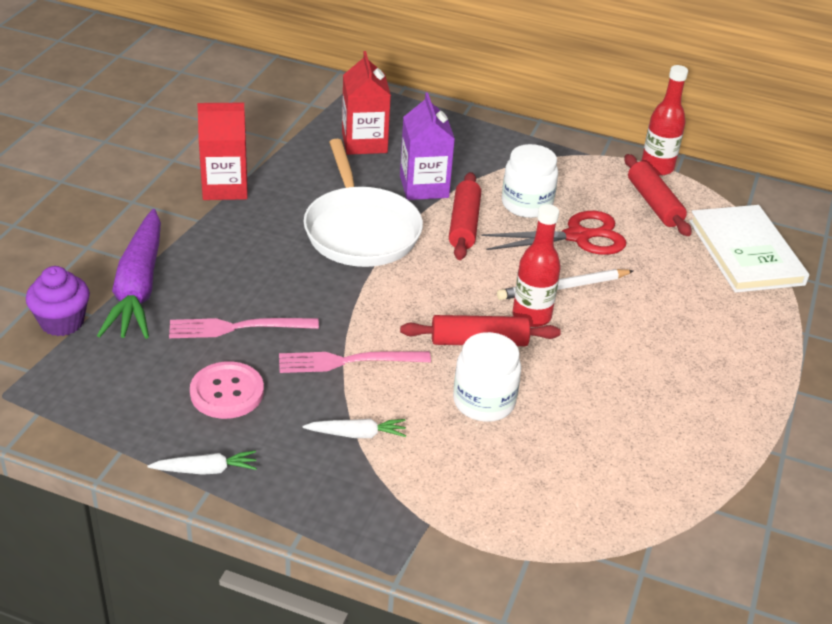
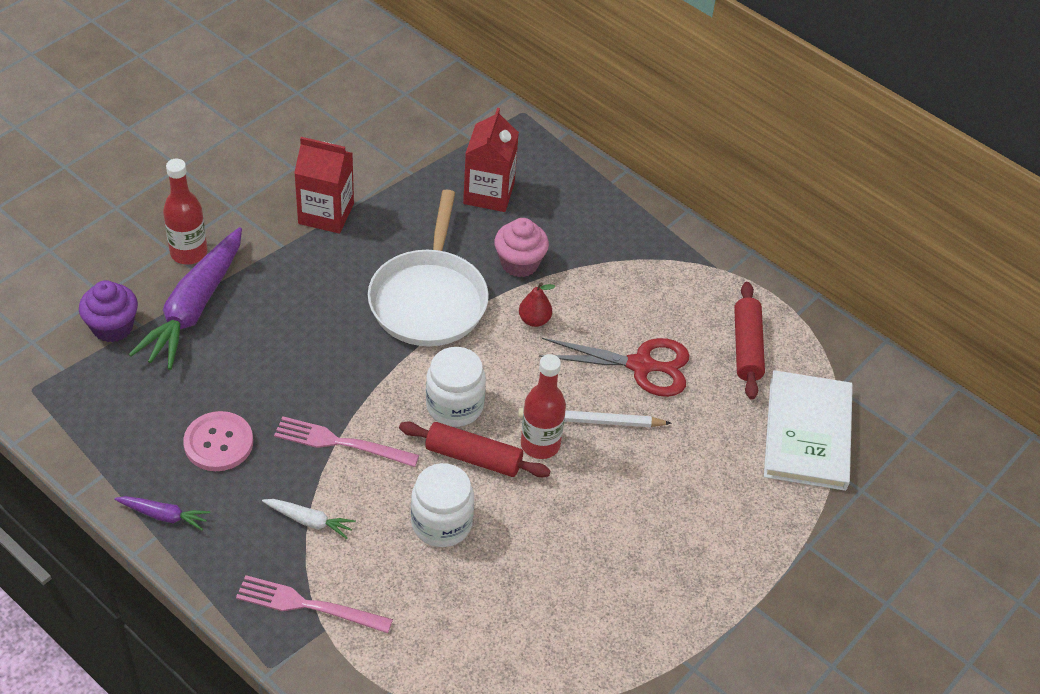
camera: 20 degrees right, 10 degrees up
white carrot [147,450,257,475] -> purple carrot [114,496,210,531]
pink fork [169,318,319,338] -> pink fork moved to [236,575,393,633]
purple carton [400,93,455,200] -> pink cupcake [494,218,549,277]
red rolling pin [449,172,481,260] -> red pear [519,282,555,327]
white jar [502,144,558,218] -> white jar moved to [426,347,486,427]
red bottle [641,65,688,176] -> red bottle moved to [163,158,207,265]

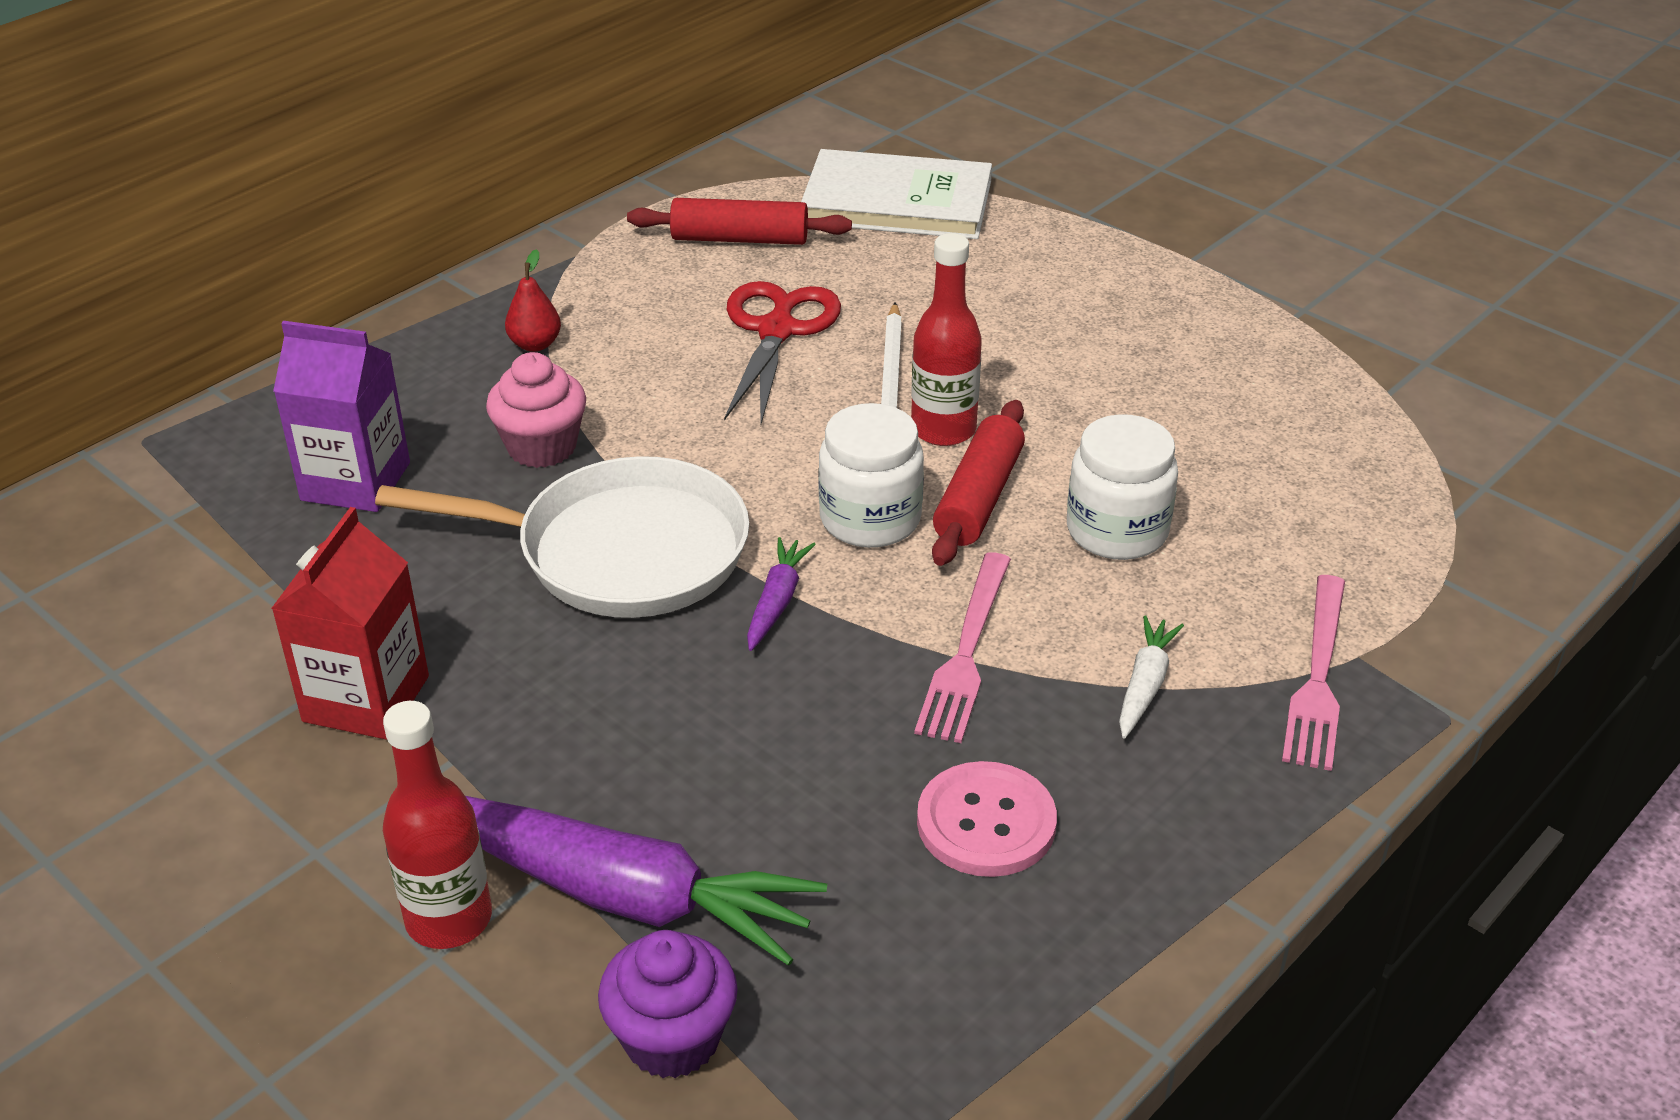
camera: 85 degrees left, 10 degrees down
purple carrot [114,496,210,531] -> purple carrot moved to [747,537,816,651]
red carton [463,108,519,212] -> purple carton [273,321,410,512]
red pear [519,282,555,327] -> red pear moved to [505,249,561,352]

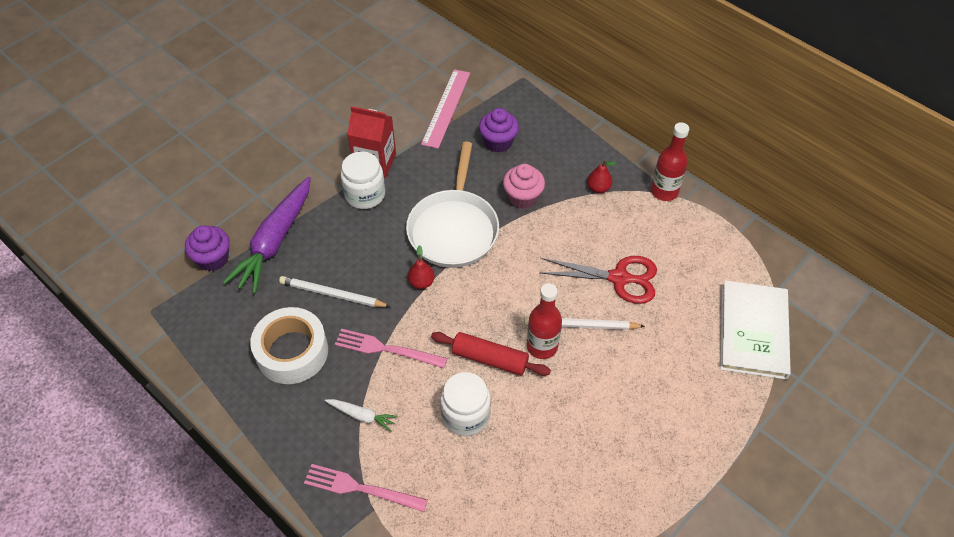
camera: 90 degrees right, 15 degrees up
purple carton [273,321,410,512] -> purple cupcake [479,108,519,153]
red bottle [383,701,492,949] -> red bottle moved to [651,122,689,201]
red rolling pin [627,198,852,245] -> none
purple carrot [747,537,816,651] -> red pear [408,245,435,289]
white jar [818,403,924,548] -> white jar moved to [341,151,385,209]
pink button [917,761,1057,877] -> white tape [250,307,328,384]
none -> white pencil [279,276,391,307]
none -> pink ruler [421,69,470,149]

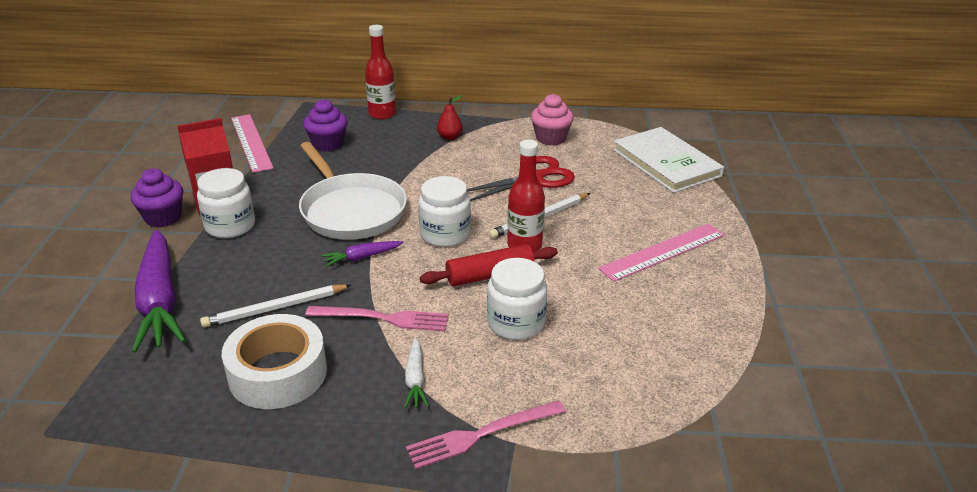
camera: 40 degrees left, 20 degrees down
purple cupcake [185,225,230,271] -> purple cupcake moved to [130,168,183,228]
white carrot [325,399,398,432] -> white carrot turned 105 degrees clockwise [404,337,429,409]
pink fork [335,329,447,368] -> pink fork turned 150 degrees counterclockwise [305,306,448,331]
red pear [408,245,435,289] -> purple carrot [321,241,404,267]
pink cupcake [503,164,545,209] -> pink cupcake moved to [531,94,574,146]
red bottle [651,122,689,201] -> red bottle moved to [365,25,396,120]
none -> white jar [418,176,471,247]
none -> pink ruler [598,224,725,282]

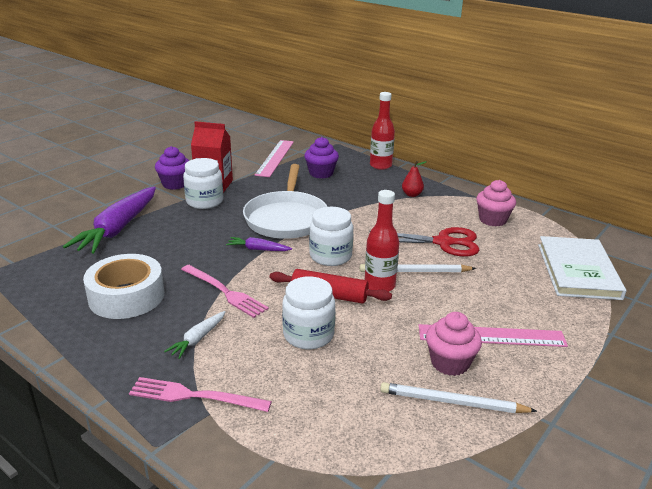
camera: 35 degrees right, 5 degrees down
white pencil [200,284,351,328] -> white pencil moved to [380,382,537,413]
none -> pink cupcake [426,312,482,376]

